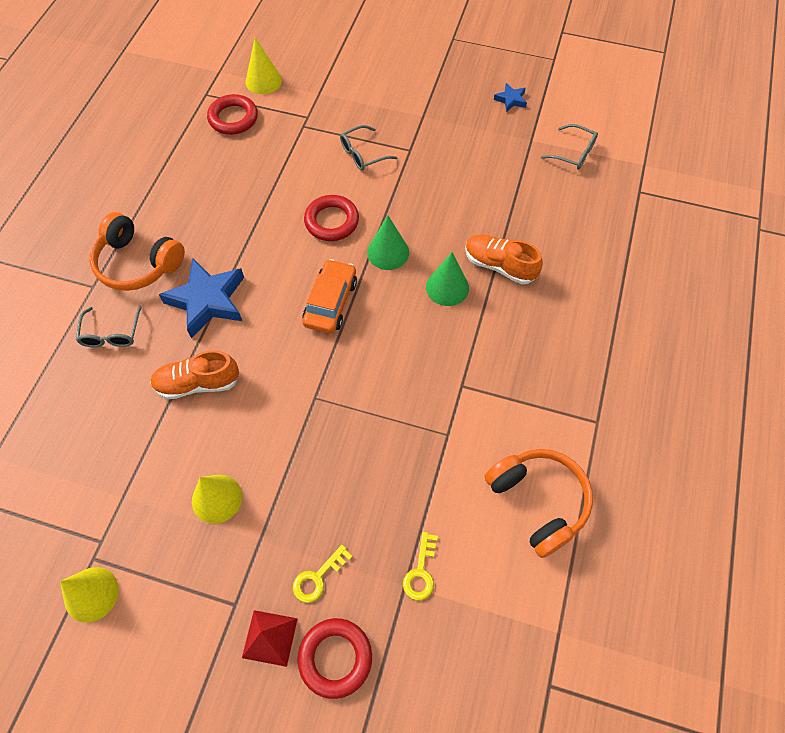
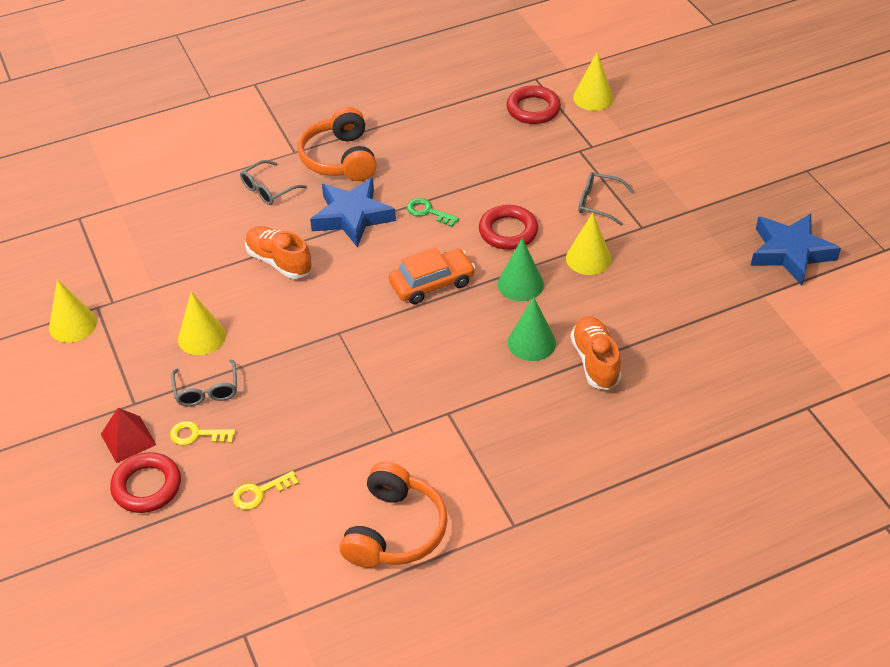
camera: 50 degrees right, 15 degrees down
blue star [494,83,527,112] -> blue star [751,214,841,285], size x2.13
grey glasses [541,124,598,169] -> grey glasses moved to [171,359,237,406]
none -> green key [407,198,459,227]
none -> yellow cone [566,212,612,275]

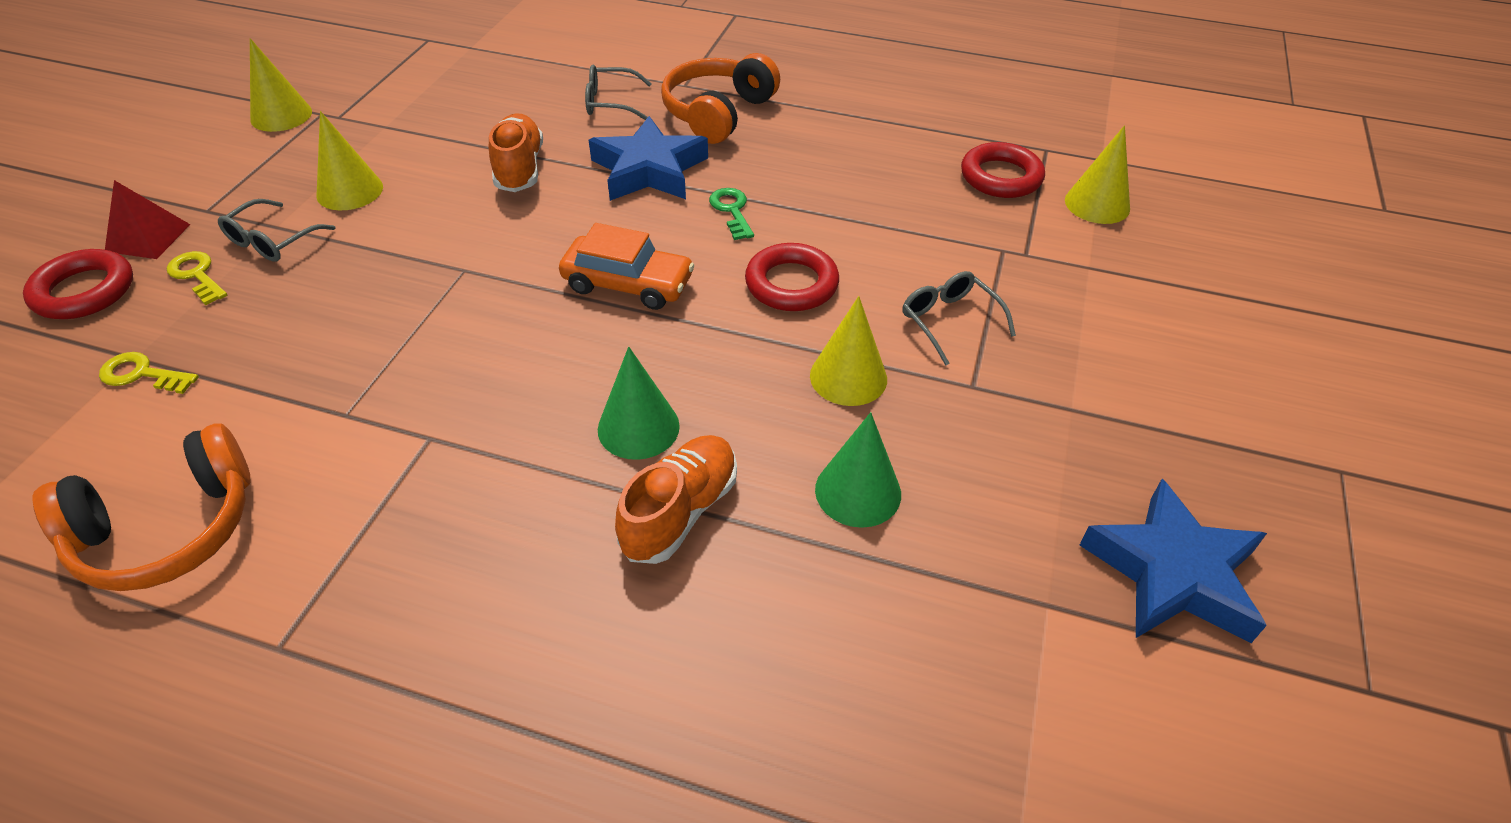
camera: 40 degrees right, 0 degrees up
green cone [498,238,544,301] -> green cone moved to [815,412,901,528]

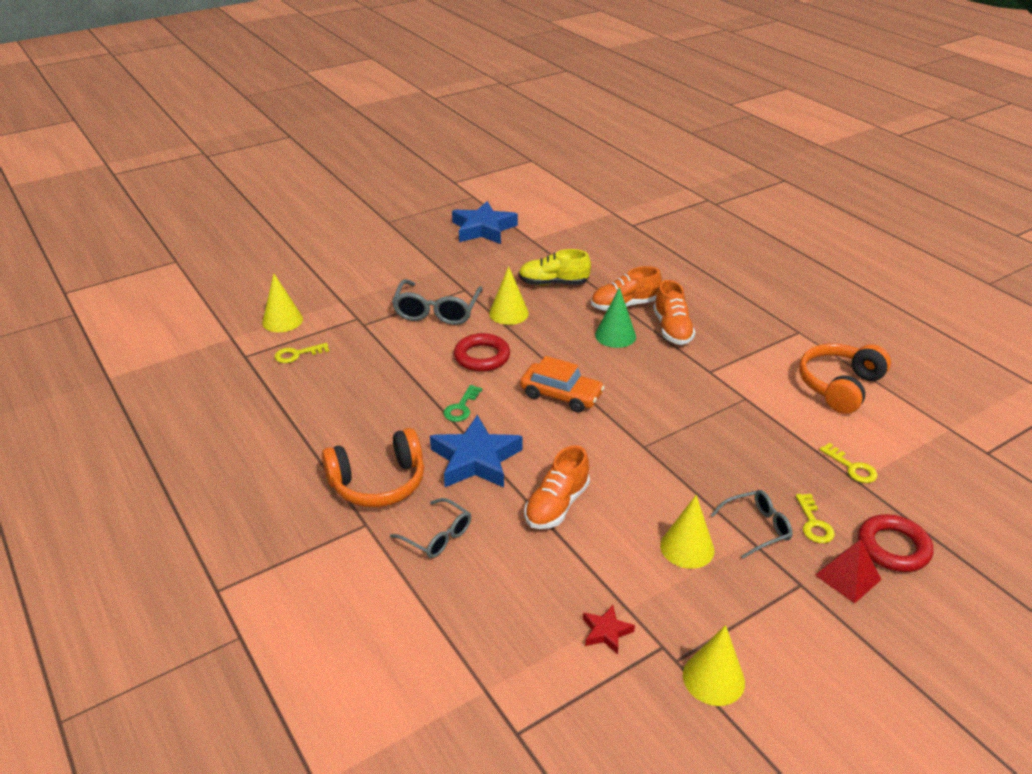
camera: 140 degrees left, 10 degrees down
orange headphones [33,423,250,591] -> orange headphones turned 60 degrees counterclockwise [799,344,891,414]
orange car [559,223,694,310] -> orange car turned 150 degrees clockwise [520,356,605,412]
green cone [815,412,901,528] -> yellow shoe [519,249,591,285]
grey glasses [902,271,1016,366] -> grey glasses [392,279,483,325], size x1.62
red ring [961,142,1045,198] -> yellow key [274,343,329,363]
none -> red star [583,605,635,654]
none -> orange shoe [653,280,696,345]

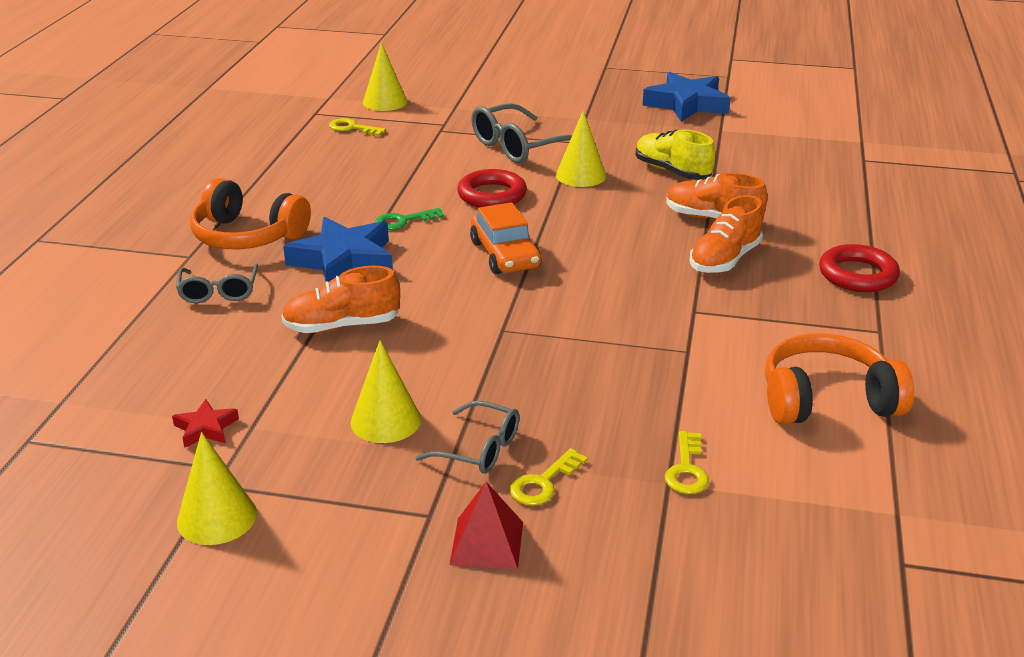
camera: 45 degrees right, 5 degrees down
green cone [595,287,636,348] -> none
red ring [858,514,933,572] -> red ring moved to [819,244,900,292]

